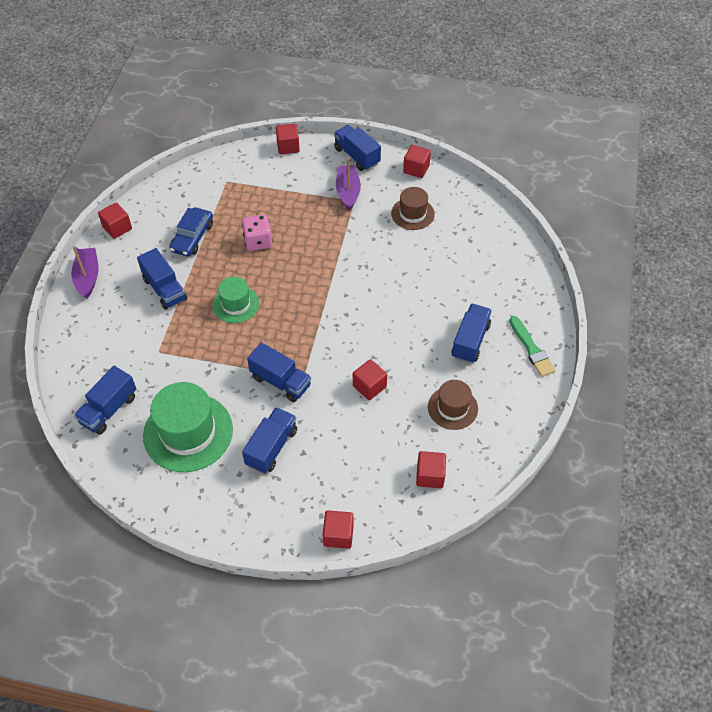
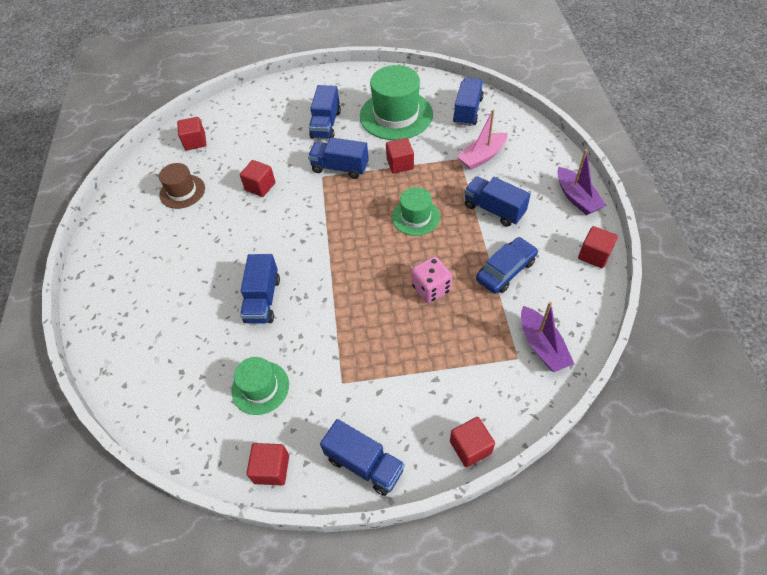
camera: 165 degrees right, 0 degrees up
blue car [169,207,213,257] -> blue car turned 45 degrees clockwise [476,237,538,294]
red cube [323,510,354,549] -> red cube moved to [386,138,414,174]
purple boat [336,158,361,211] -> purple boat moved to [521,302,574,372]
brown hat [391,187,435,230] -> green hat [232,357,289,415]
blue truck [452,303,492,363] -> blue truck moved to [240,254,280,323]
green brush [509,316,556,377] -> none
none -> pink boat [457,110,507,170]

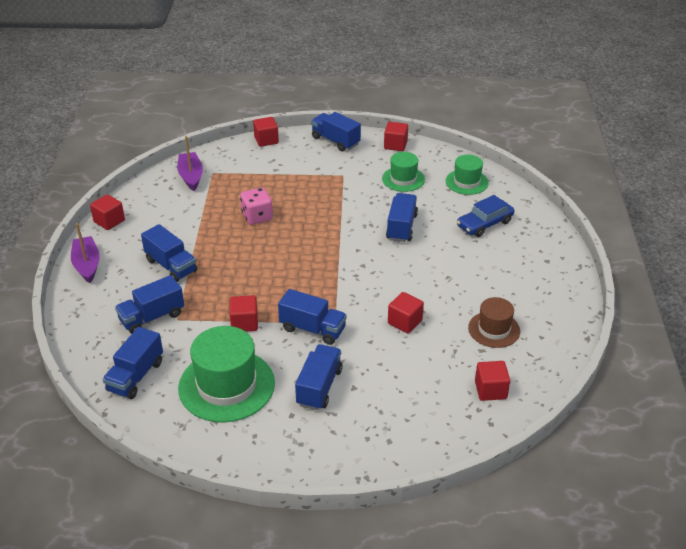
camera: 175 degrees left, 15 degrees down
green hat [392,187,440,236] -> green hat moved to [446,155,489,195]
pink boat [457,110,507,170] -> blue truck [115,275,184,334]
blue car [476,237,538,294] -> blue car moved to [457,195,514,237]

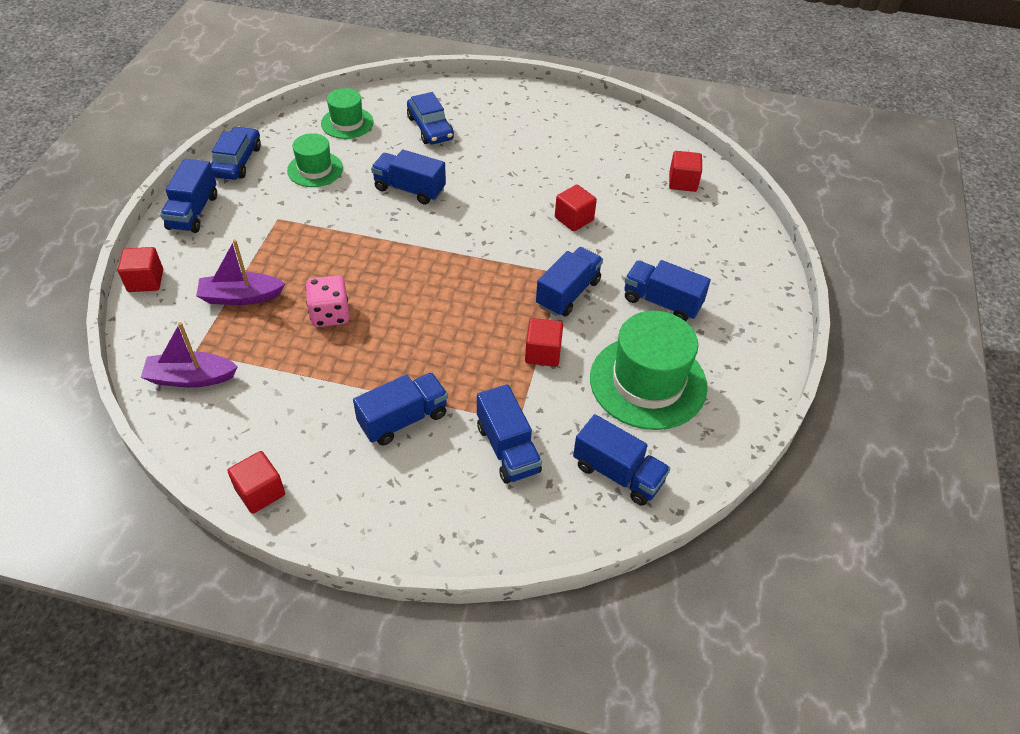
camera: 80 degrees left, 10 degrees up
purple boat [71,223,100,283] -> purple boat moved to [196,240,285,305]
blue truck [311,112,361,152] -> blue truck turned 45 degrees counterclockwise [160,159,217,233]
red cube [384,122,408,151] -> blue car [211,126,261,180]
brown hat [468,297,520,348] -> none

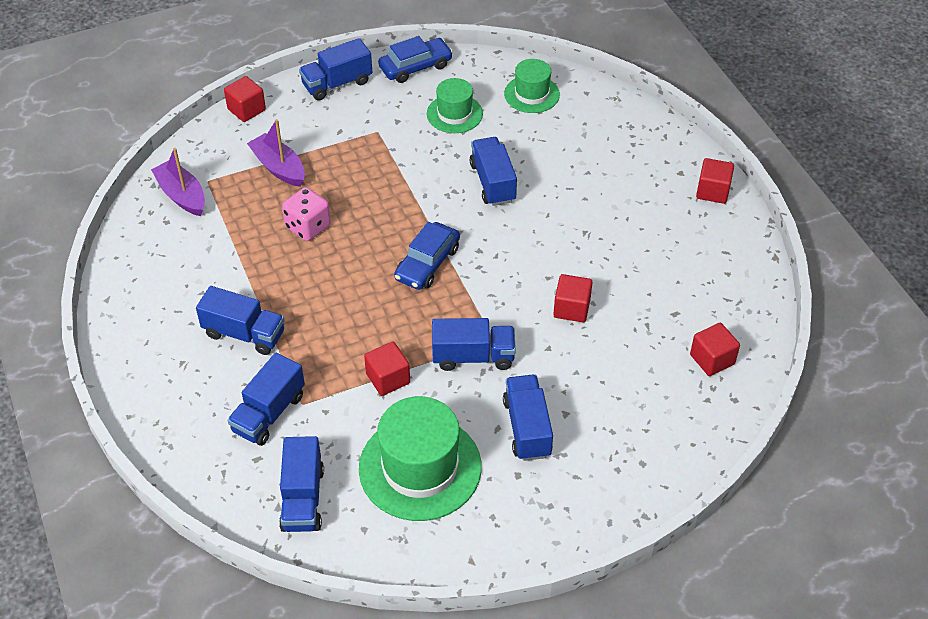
camera: 55 degrees right, 0 degrees up
red cube [228,451,285,514] -> red cube moved to [696,158,734,204]
blue car [407,92,454,144] -> blue car moved to [394,222,460,290]

